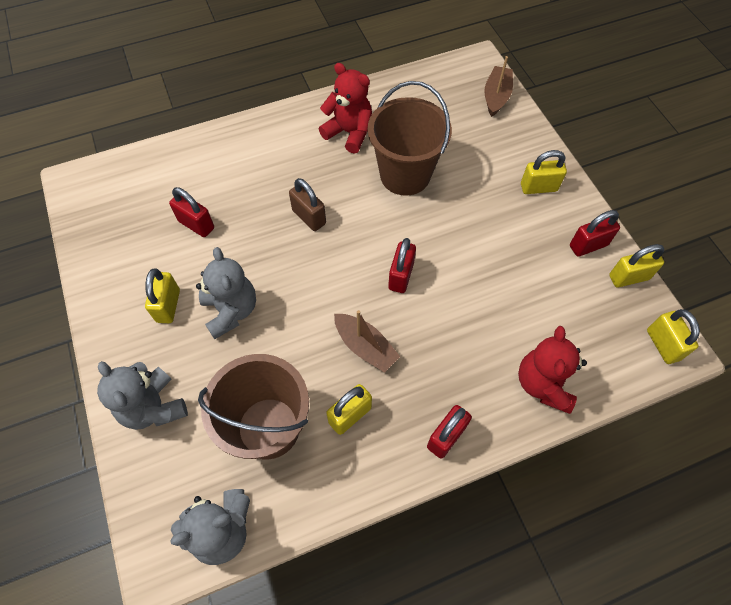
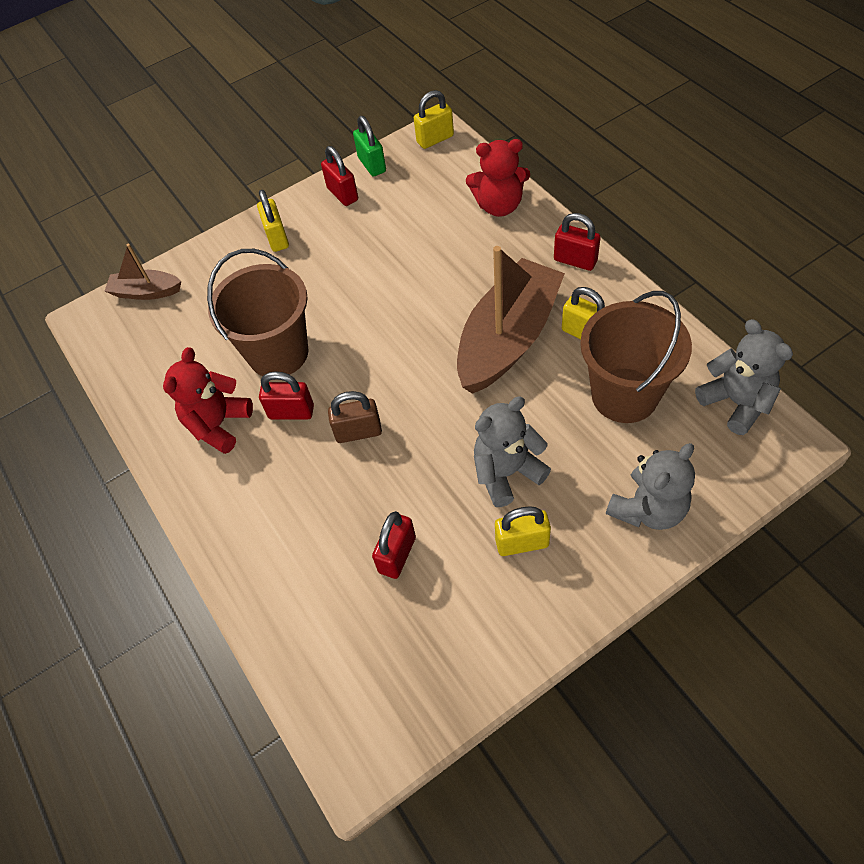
camera: 95 degrees left, 5 degrees down
brown padlock [289,178,326,231] -> brown padlock turned 45 degrees clockwise [328,391,382,443]
brown boat [334,310,400,373] -> brown boat [457,246,565,394], size x2.00
red padlock [388,238,416,293] -> red padlock moved to [259,371,314,420]
yellow padlock [609,244,664,288] -> green padlock [353,116,386,177]

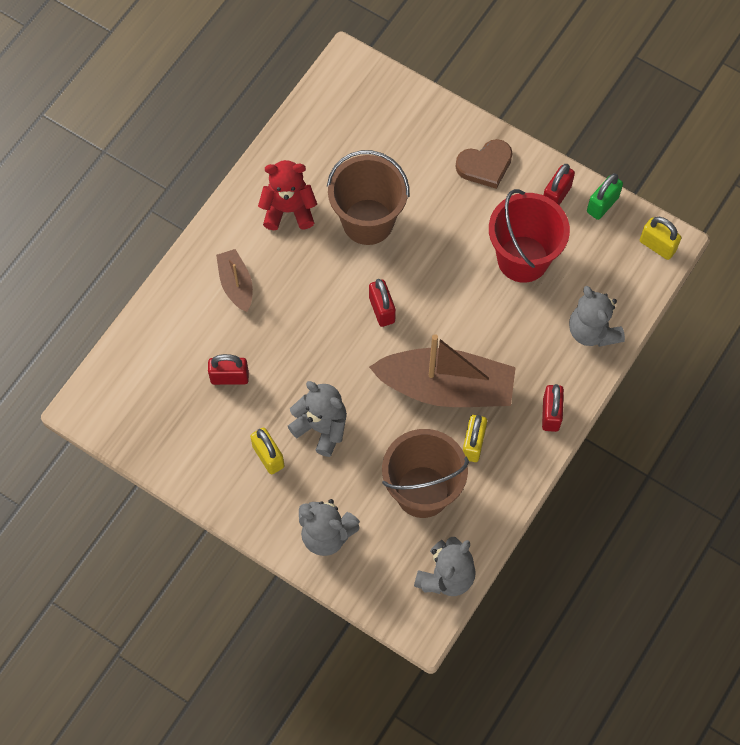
camera: 60 degrees right, 10 degrees up
brown boat [105,244,181,300] -> brown boat moved to [216,249,253,312]
yellow padlock [257,190,289,252] -> brown heart [455,139,513,189]
red padlock [259,371,314,420] -> red padlock moved to [369,279,396,327]
brown padlock [328,391,382,443] -> none
red teddy bear [466,139,530,217] -> grey teddy bear [569,286,625,347]
none -> red bucket [489,189,570,283]

